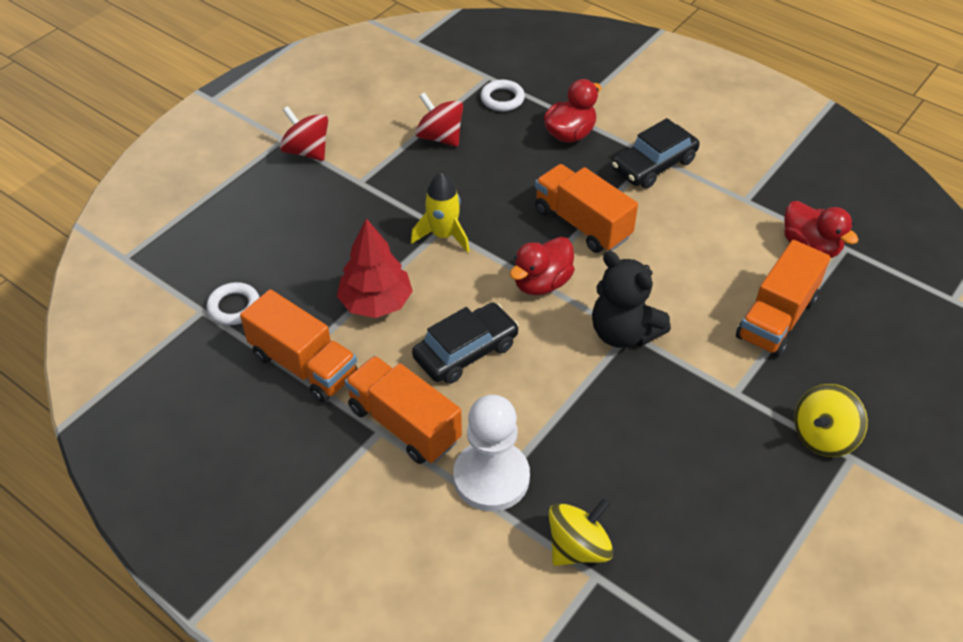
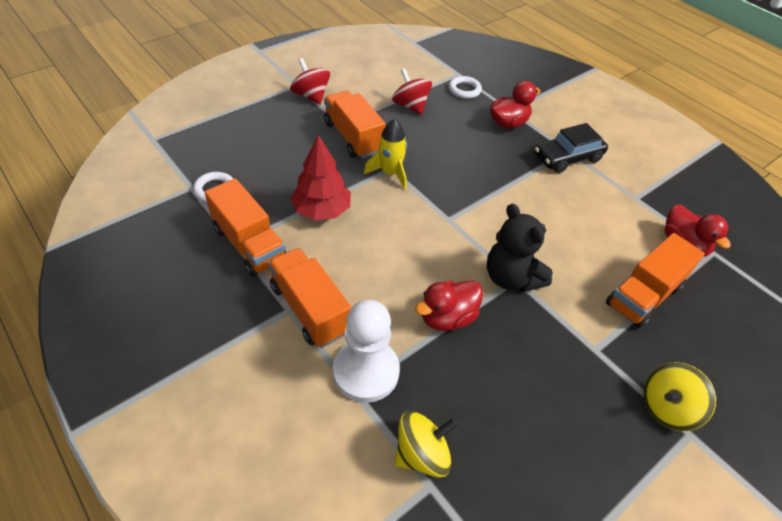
camera: 10 degrees right, 0 degrees up
black car [412,303,519,384] -> none
red duck [510,237,575,295] -> red duck moved to [415,281,483,331]
orange truck [535,164,638,253] -> orange truck moved to [324,91,386,158]

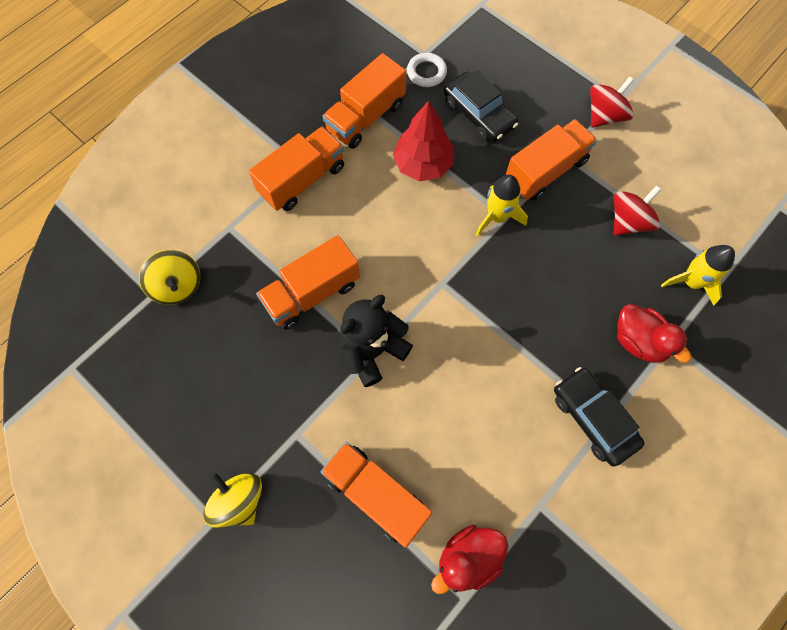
camera: 85 degrees right, 20 degrees up
white pawn [333,300,400,403] -> none
red duck [415,281,483,331] -> orange truck [256,235,360,330]
white ring [449,76,482,99] -> yellow rocket [661,245,735,306]
none -> black car [444,70,518,142]

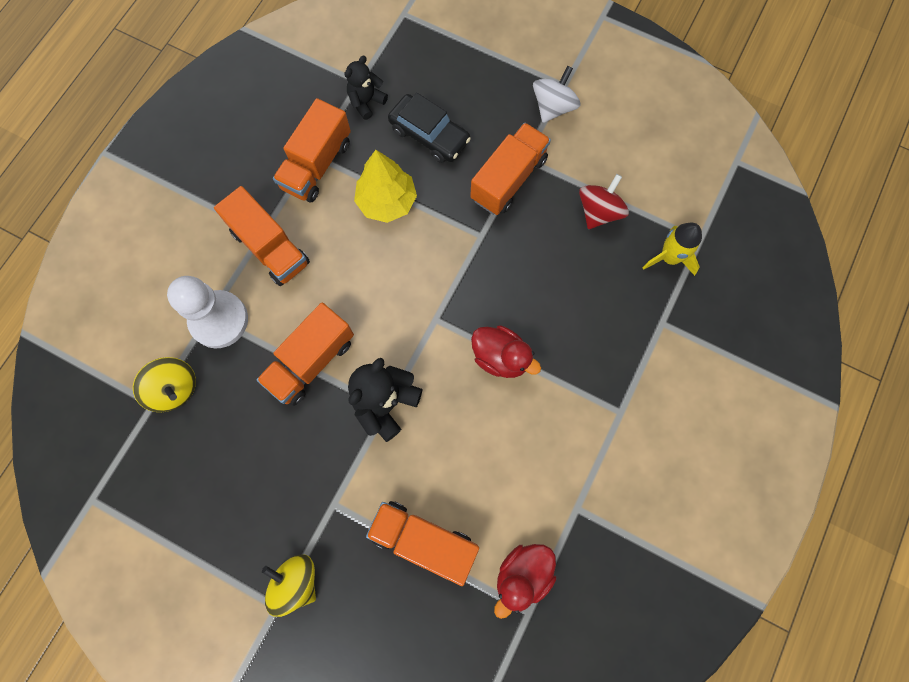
camera: 15 degrees left, 5 degrees up
orange truck [249,126,344,211] -> orange truck turned 105 degrees clockwise [214,186,310,286]
red tree [393,101,454,181] -> yellow tree [354,150,417,223]
white ring [407,53,447,87] -> black teddy bear [344,56,388,120]
yellow rocket [476,175,528,236] -> none
black car [554,367,645,466] -> none
red spinning top [590,76,634,128] -> white spinning top [533,66,580,123]
red duck [617,304,691,363] -> red duck moved to [471,325,541,378]
none -> white pawn [167,276,248,348]

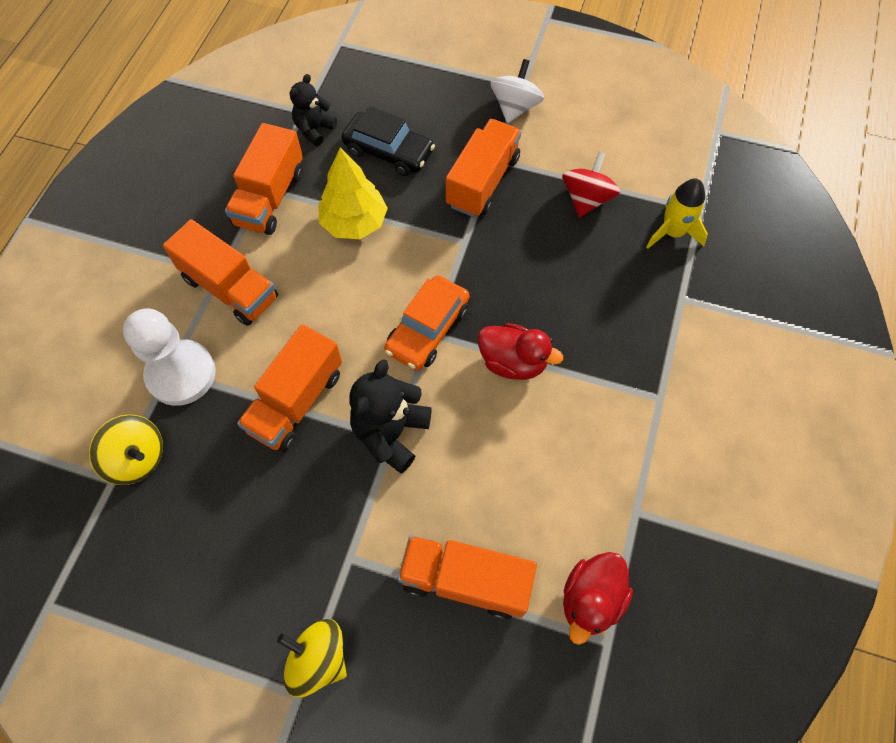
camera: 10 degrees left, 10 degrees down
none -> orange car [384,275,470,370]

